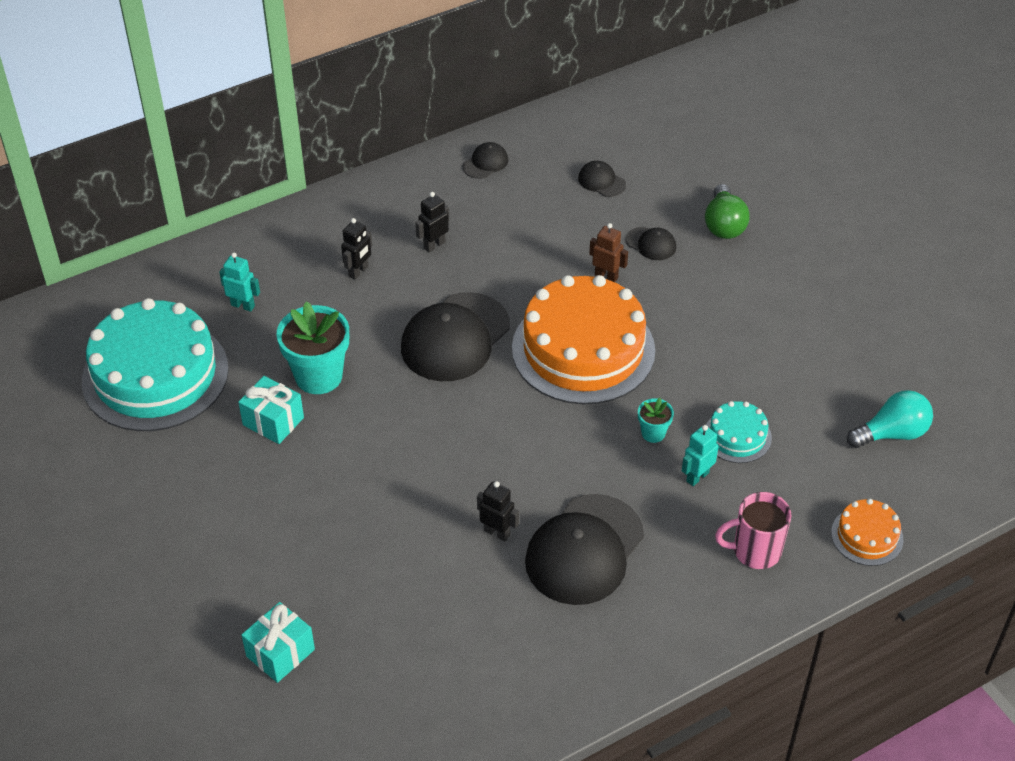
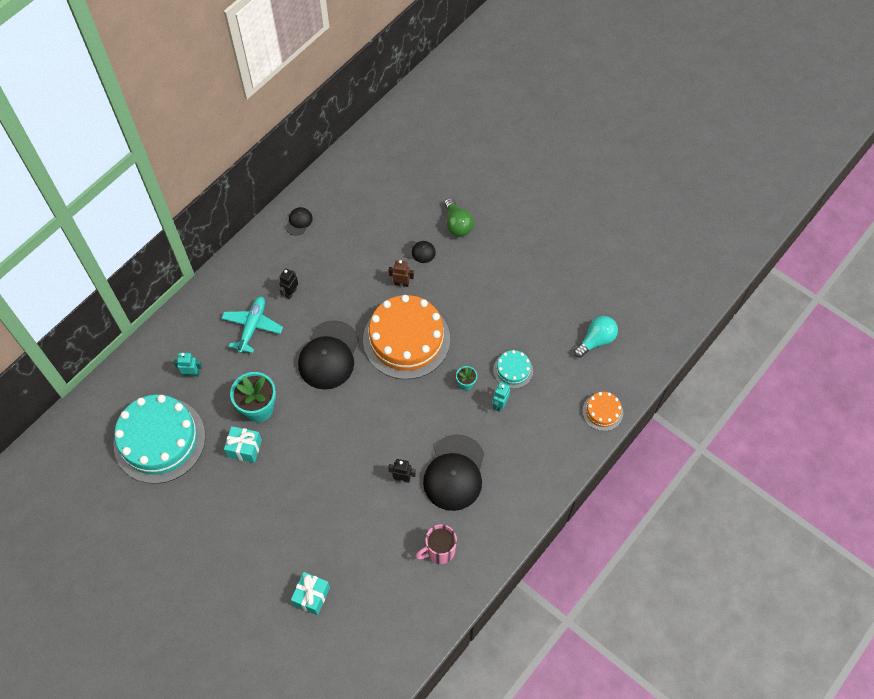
camera: 20 degrees left, 15 degrees up
black robot [341,218,372,280] -> turquoise plane [221,296,283,353]
black cap [578,161,626,197] -> none
pink mug [715,492,792,569] -> pink mug moved to [415,524,457,564]

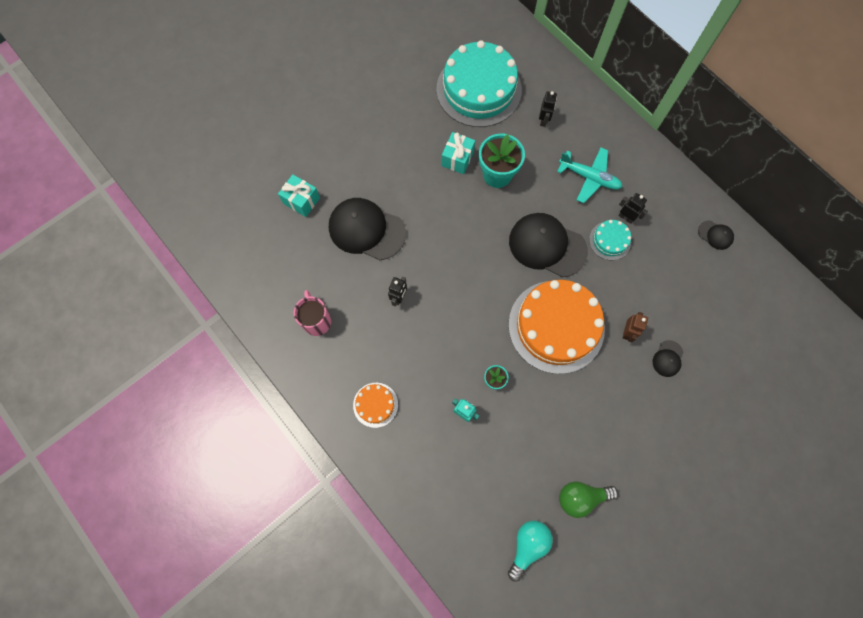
camera: 100 degrees right, 10 degrees up
turquoise robot [174,353,202,377] -> black robot [539,91,557,127]
black cap [423,434,484,511] -> black cap moved to [329,198,406,260]
green light bulb [444,198,474,237] -> green light bulb moved to [559,481,618,518]
turquoise cake [493,350,533,389] -> turquoise cake moved to [589,220,631,260]
turquoise light bulb [574,316,618,358] -> turquoise light bulb turned 120 degrees counterclockwise [508,520,553,582]
orange cake [582,392,623,431] -> orange cake moved to [353,383,398,428]

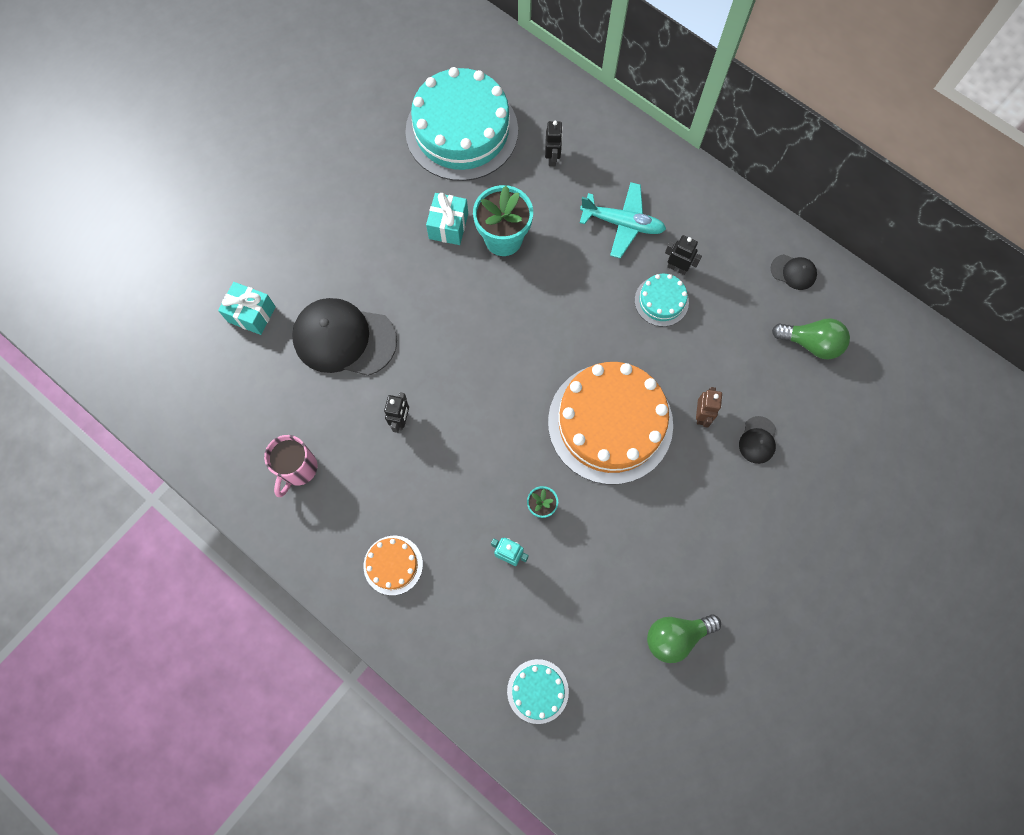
camera: 10 degrees left, 0 degrees up
pink mug [294,290,331,336] -> pink mug turned 135 degrees counterclockwise [264,435,317,497]
turquoise light bulb [508,520,553,582] -> none
black cap [509,213,588,277] -> none
none -> turquoise cake [507,659,569,724]
none -> green light bulb [772,318,850,360]

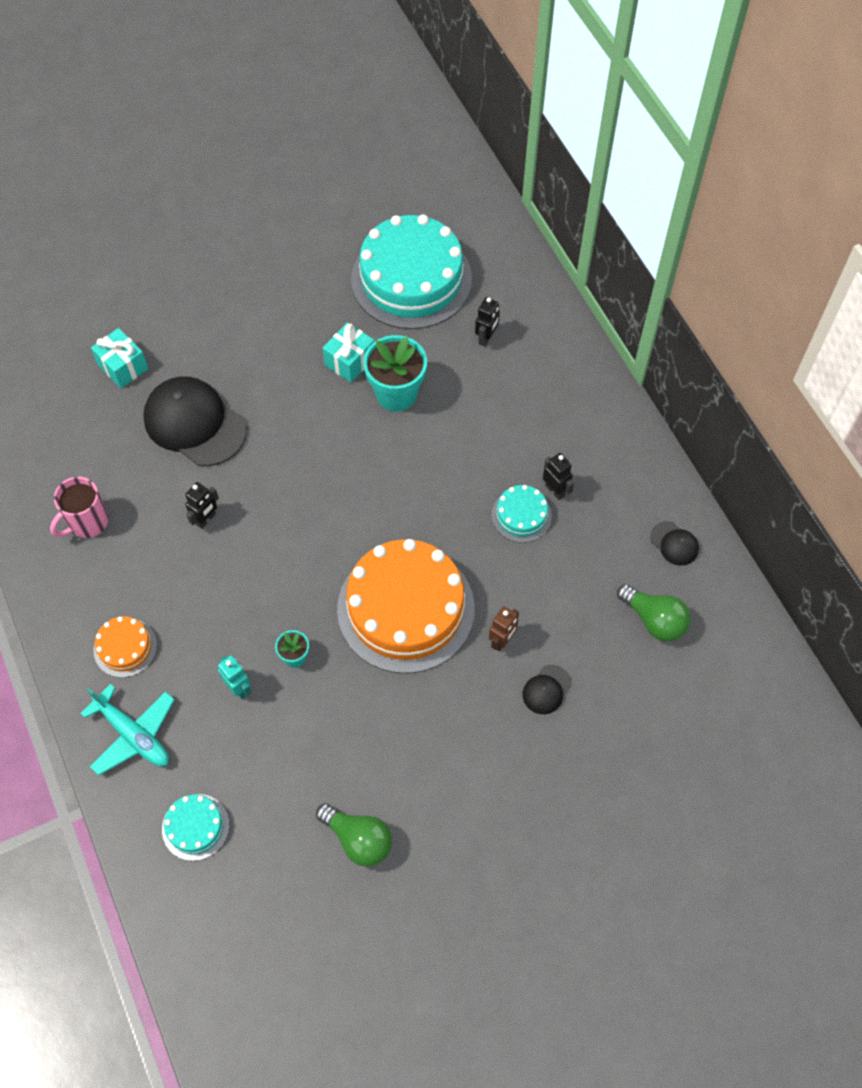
camera: 25 degrees right, 10 degrees down
turquoise plane [580,182,666,258] -> turquoise plane moved to [80,684,175,775]
green light bulb [647,614,721,663] -> green light bulb turned 150 degrees counterclockwise [316,803,392,867]

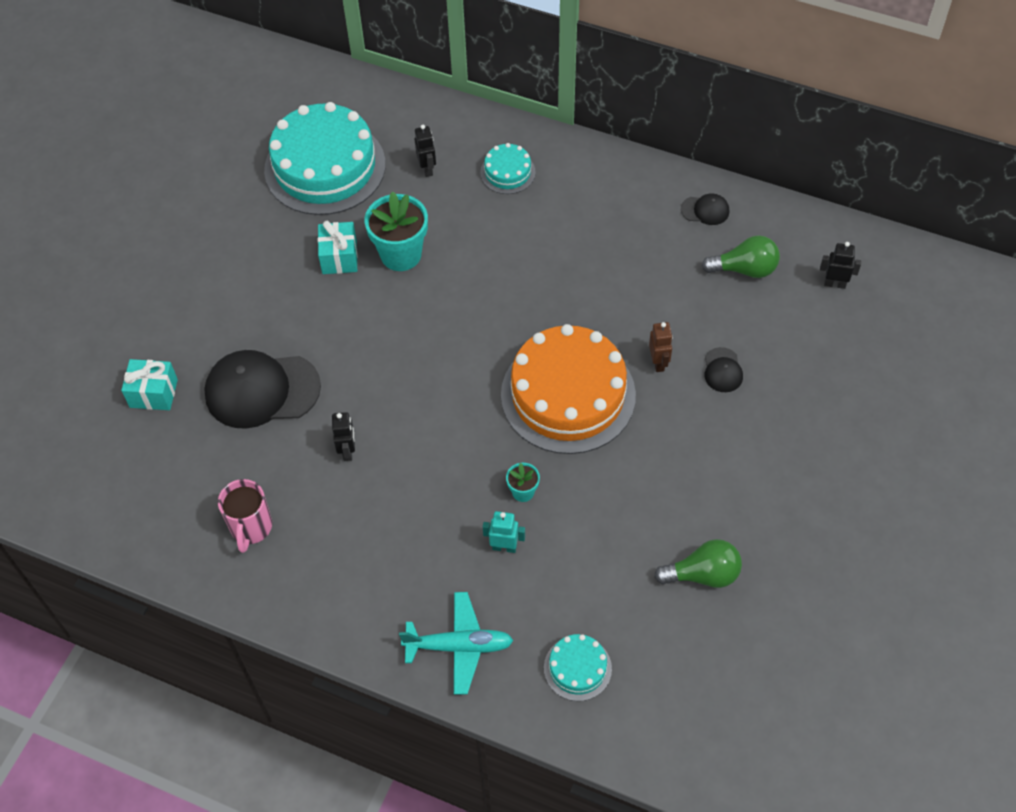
camera: 40 degrees left, 5 degrees down
orange cake [93,616,157,678] -> none
turquoise cake [492,485,552,543] -> turquoise cake moved to [480,143,536,194]
black robot [543,453,574,500] -> black robot moved to [820,242,861,289]

